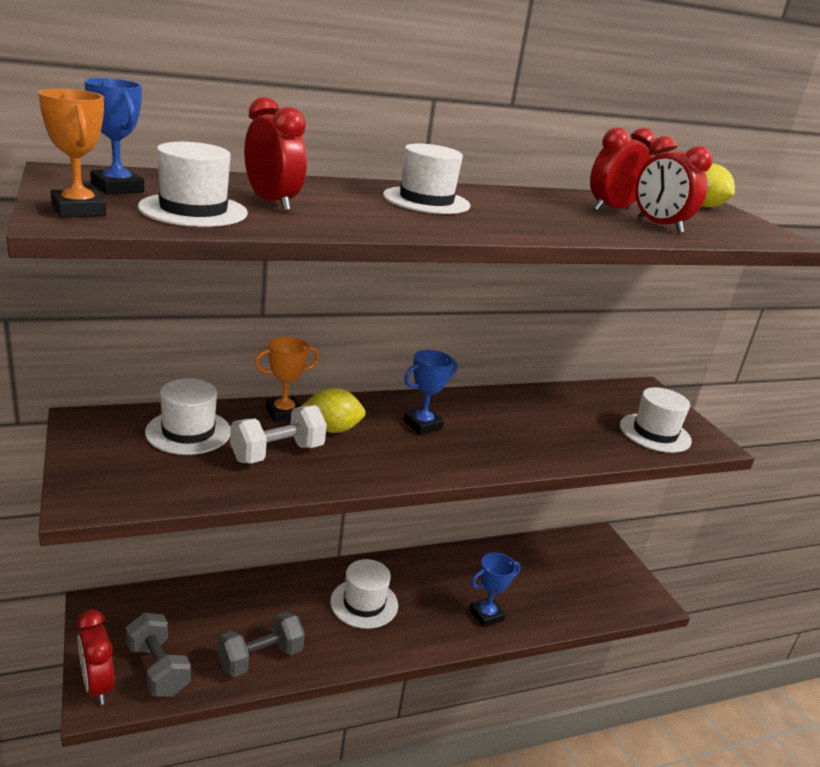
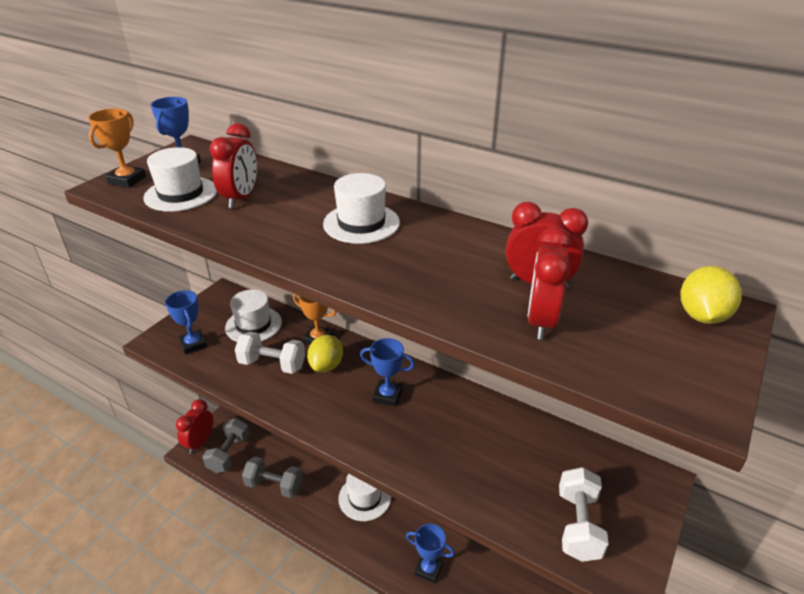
camera: 55 degrees right, 10 degrees up
yellow lemon [301,388,366,433] -> yellow lemon turned 60 degrees clockwise [307,335,343,372]
white hat [620,387,692,453] -> white dumbbell [559,467,609,562]
none -> blue trophy [165,290,207,354]

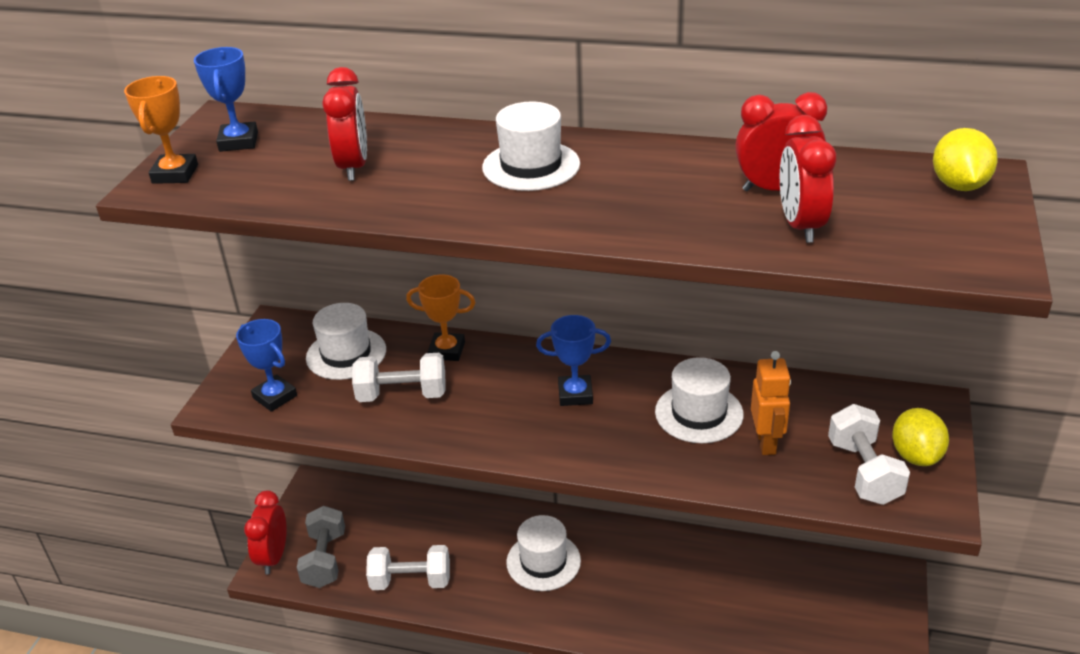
camera: 15 degrees left, 0 degrees up
white hat [143,147,217,212] -> white hat moved to [655,357,744,443]
grey dumbbell [242,456,303,498] -> white dumbbell [366,545,450,590]
yellow lemon [307,335,343,372] -> yellow lemon moved to [892,408,949,466]
blue trophy [406,524,455,583] -> none
none -> orange robot [751,351,791,455]

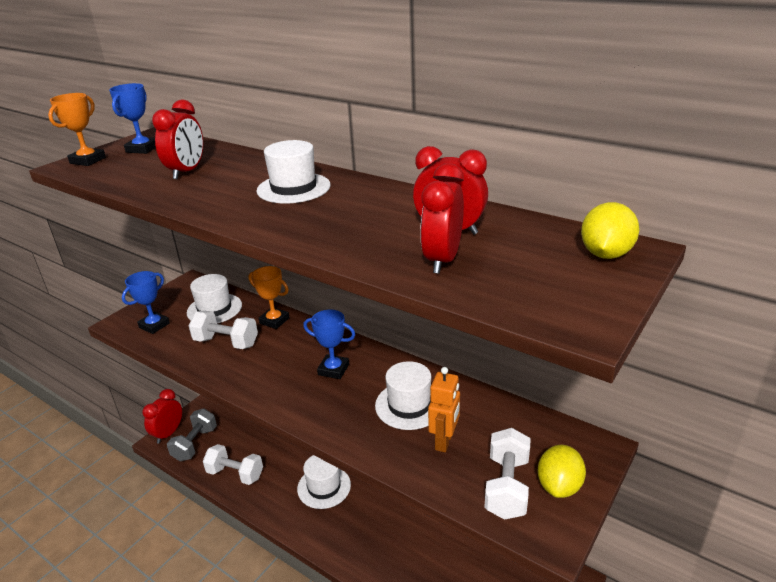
camera: 20 degrees right, 5 degrees down
blue trophy [236,319,297,412] -> blue trophy turned 60 degrees clockwise [122,271,170,334]

